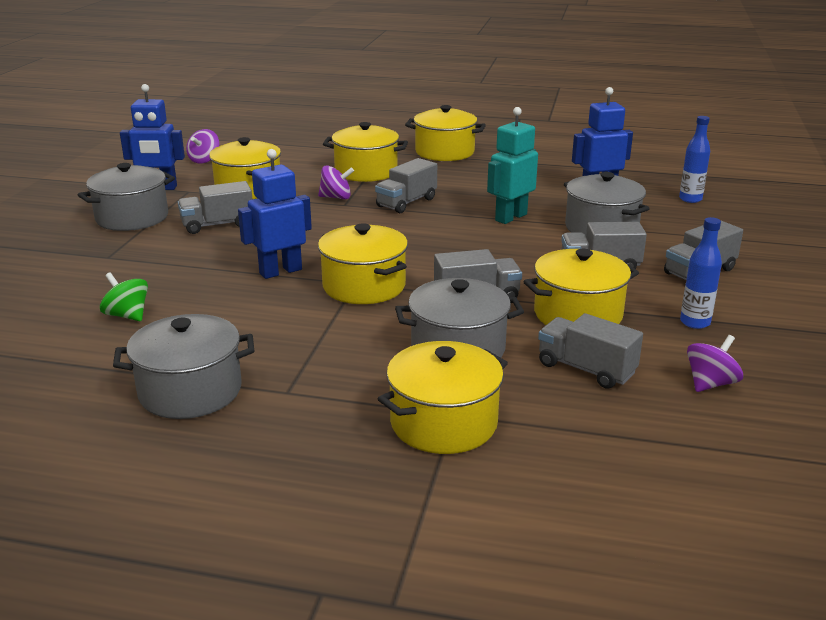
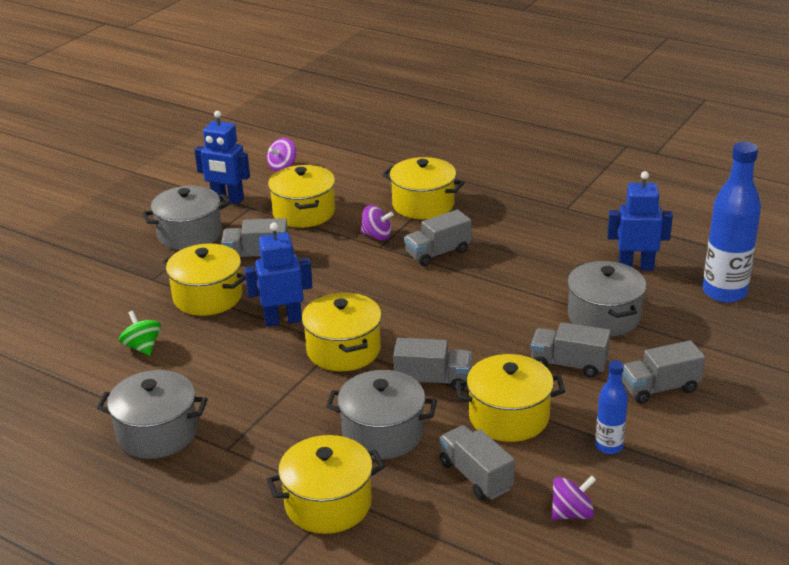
camera: 20 degrees right, 5 degrees up
yellow pot [405,105,486,161] -> yellow pot moved to [163,244,246,316]
turquoise robot [487,107,538,224] -> none
blue bottle [679,116,710,203] -> blue bottle [703,142,761,303], size x1.86

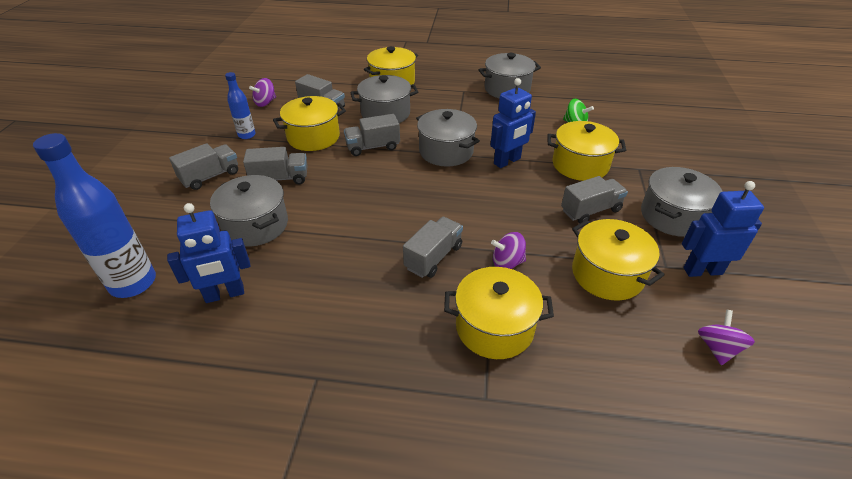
camera: 155 degrees right, 10 degrees up
yellow pot [302,292,382,372] -> grey pot [416,109,480,167]

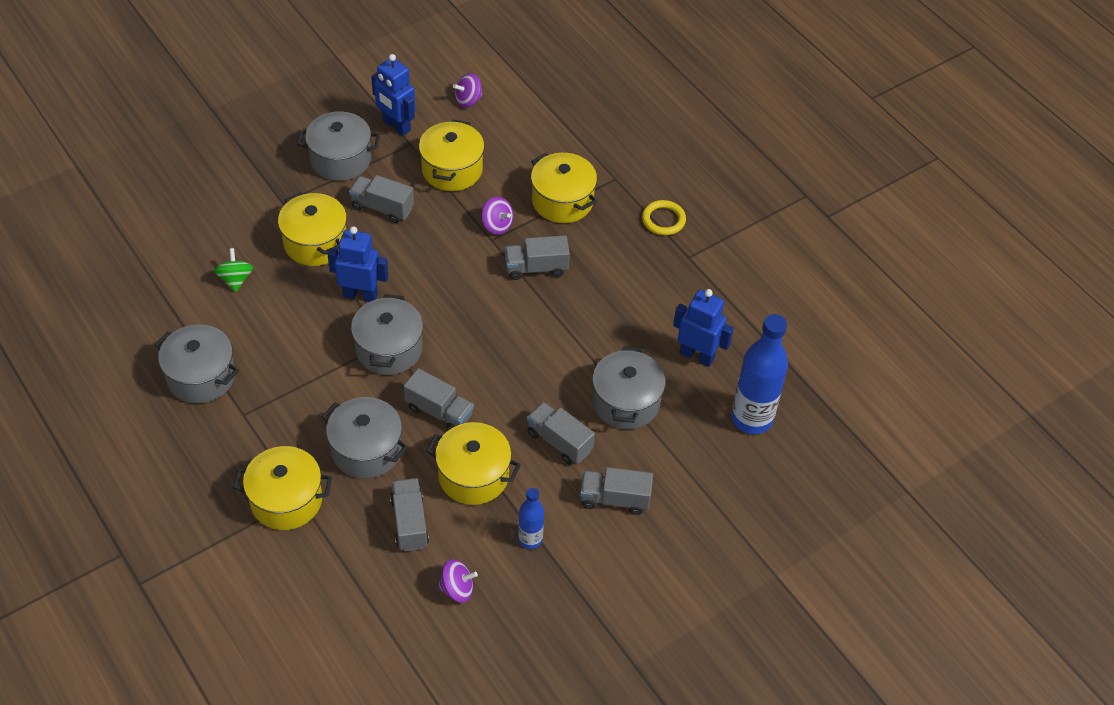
camera: 135 degrees left, 10 degrees up
none -> yellow ring [642,200,686,235]

